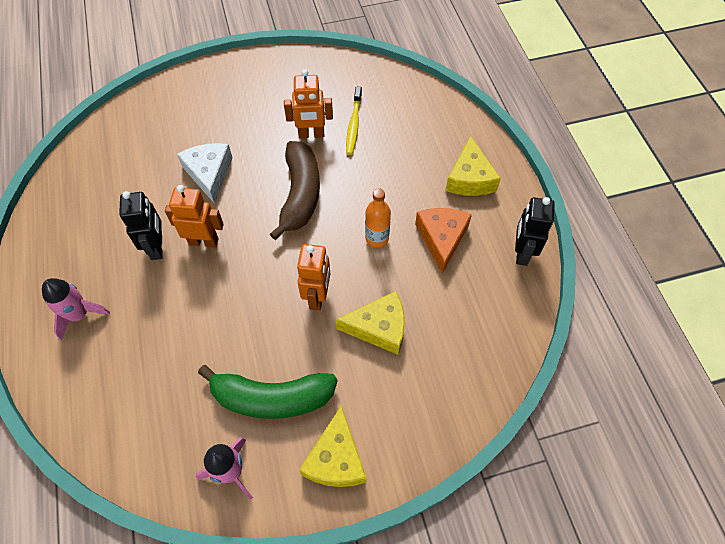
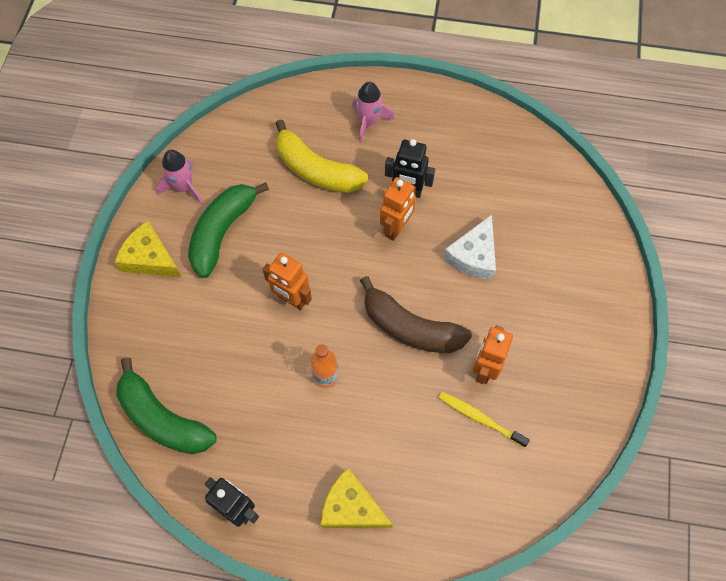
camera: 115 degrees right, 5 degrees up
white cheese [177,143,233,204] -> white cheese turned 105 degrees clockwise [443,215,496,280]
yellow cheese [336,291,405,355] -> none
orange cheese [415,208,472,273] -> none
none -> green banana [116,357,216,454]
none -> yellow banana [275,119,368,193]

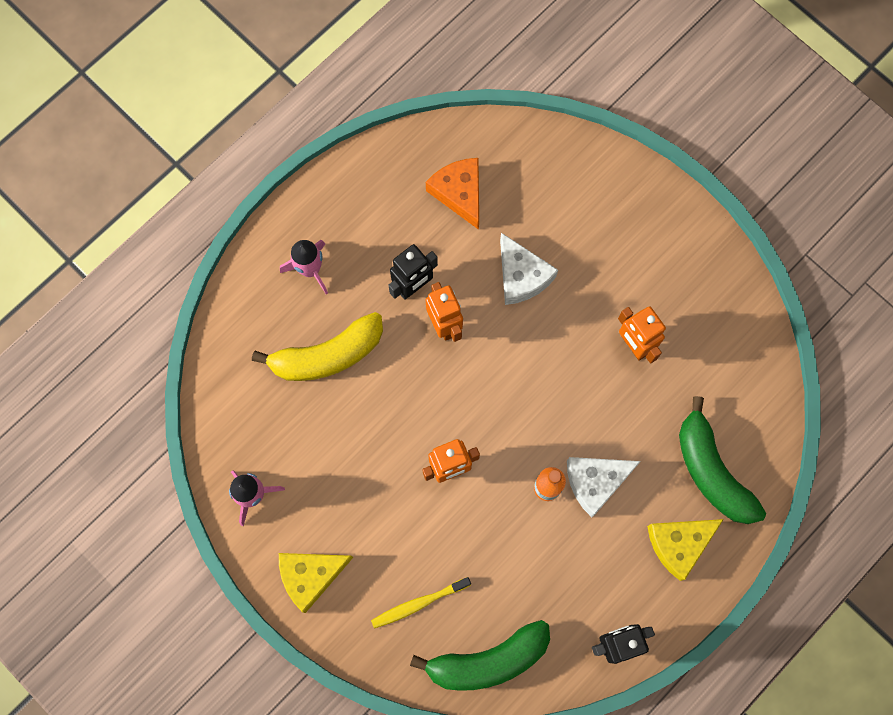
camera: 55 degrees left, 10 degrees up
green banana [188,182,269,278] -> green banana moved to [679,396,766,524]
brown banana [360,276,472,353] -> none
yellow toothbrush [438,392,530,448] -> yellow toothbrush moved to [371,577,471,629]
none -> orange cheese [426,158,479,230]
none -> white cheese [567,457,641,517]

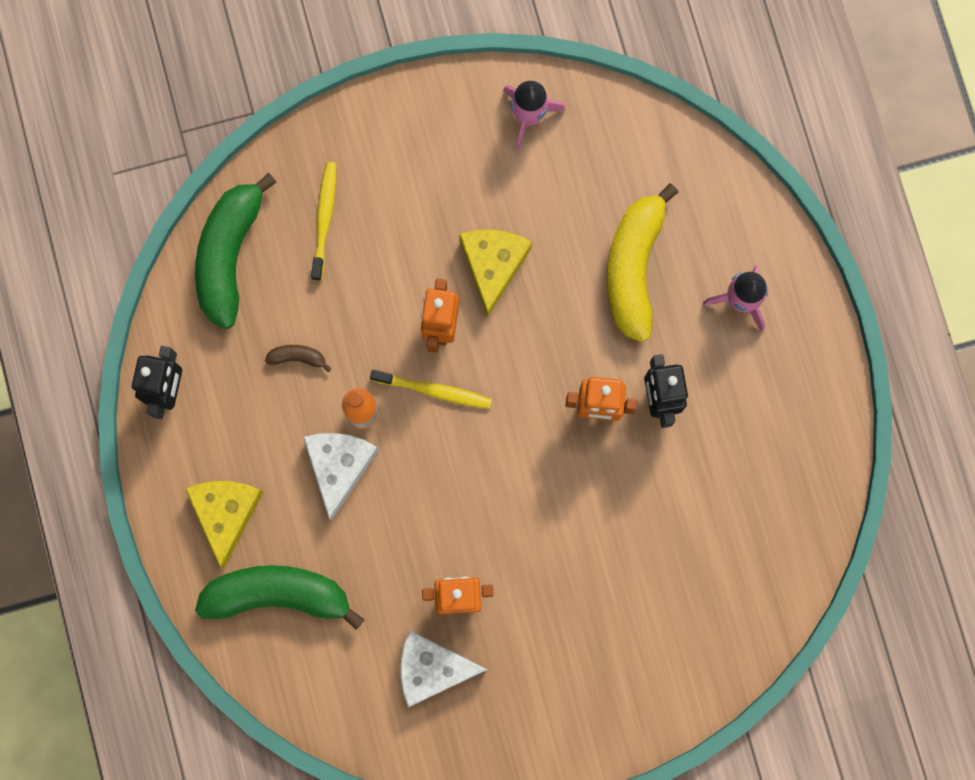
camera: 120 degrees right, 5 degrees up
yellow cheese [279,553,353,613] -> yellow cheese moved to [459,229,532,318]
orange cheese [426,158,479,230] -> none
white cheese [500,233,558,305] -> white cheese moved to [400,631,487,707]
none -> brown banana [265,345,332,372]
none -> yellow toothbrush [370,370,492,409]

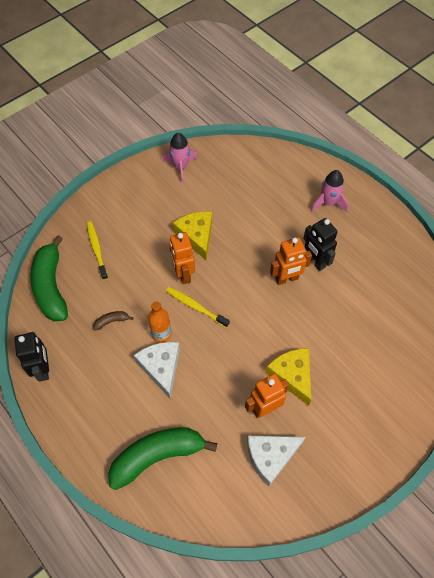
camera: 25 degrees left, 20 degrees down
yellow cheese [185,481,264,568] -> yellow cheese moved to [266,348,311,406]
yellow toothbrush [370,370,492,409] -> yellow toothbrush turned 135 degrees counterclockwise [166,287,230,328]
yellow banana [606,183,678,342] -> none

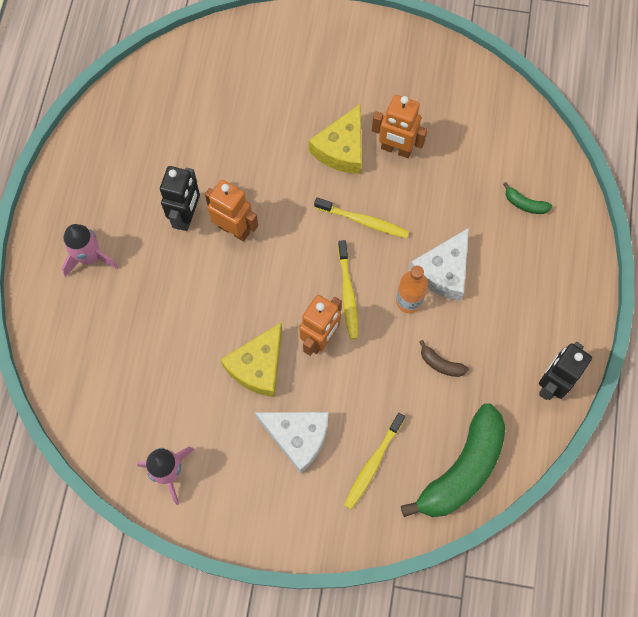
camera: 130 degrees left, 10 degrees up
green banana [108,428,217,490] -> green banana [503,182,552,214], size x0.41
white cheese [247,436,305,486] -> white cheese moved to [255,412,329,474]
none -> yellow toothbrush [314,197,409,238]

